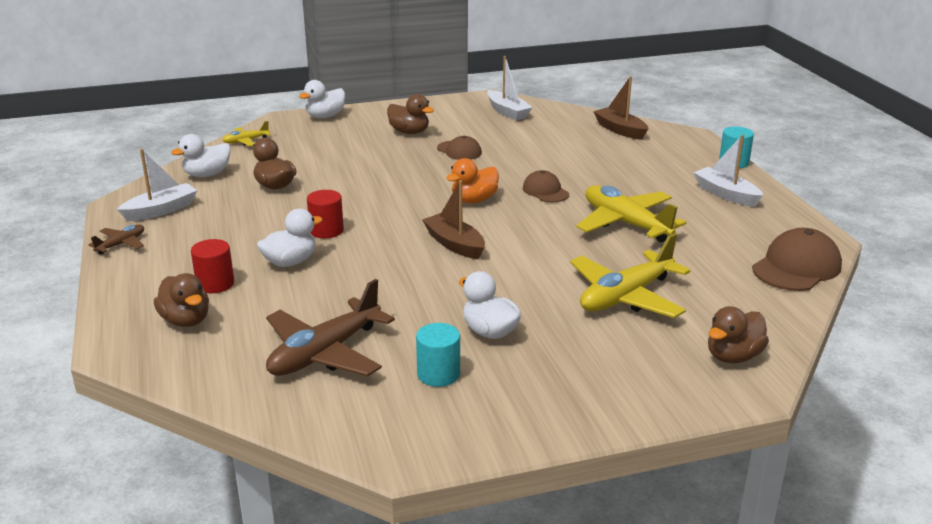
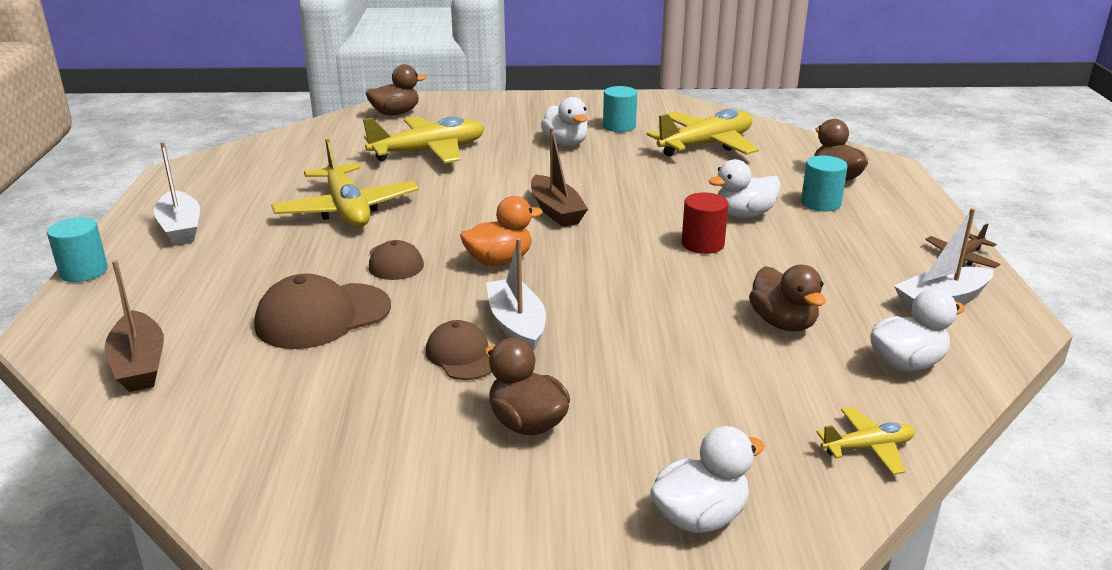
camera: 165 degrees left, 0 degrees up
red cylinder [191,239,234,293] -> turquoise cylinder [801,156,848,211]
brown plane [266,279,395,376] -> yellow plane [647,109,759,157]
white boat [487,56,533,120] -> white boat moved to [486,238,546,352]
brown cap [752,228,842,291] -> brown cap moved to [254,274,391,349]

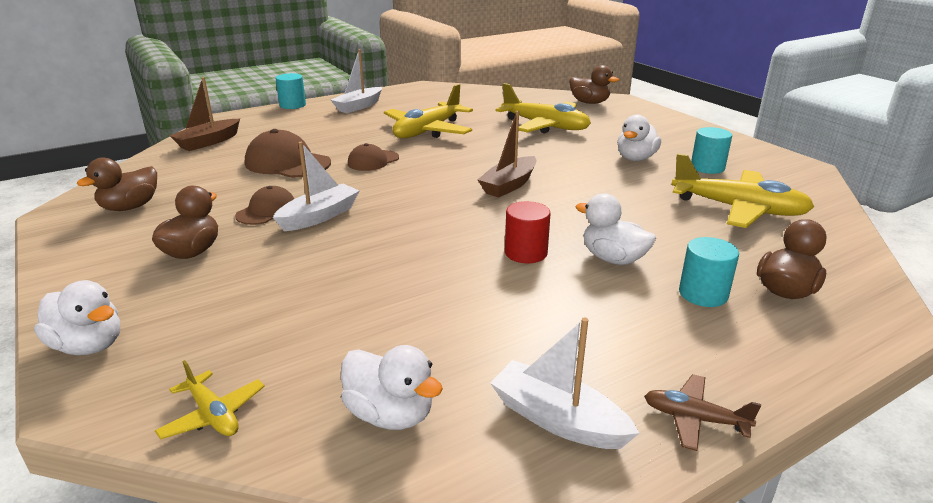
camera: 60 degrees right, 0 degrees up
orange duck [460,196,543,266] -> none
brown duck [749,265,826,331] -> brown duck moved to [77,158,157,211]

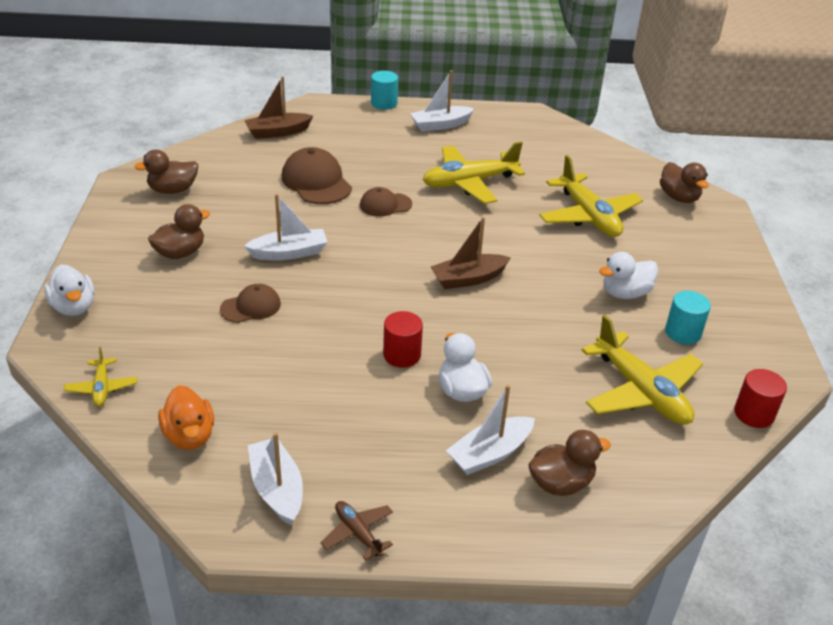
camera: 30 degrees right, 10 degrees up
brown cap [235,186,294,225] -> brown cap moved to [220,284,281,323]
white duck [341,345,443,430] -> orange duck [158,385,214,450]
turquoise cylinder [679,237,739,307] -> white boat [446,385,535,475]
none -> red cylinder [734,369,787,428]

